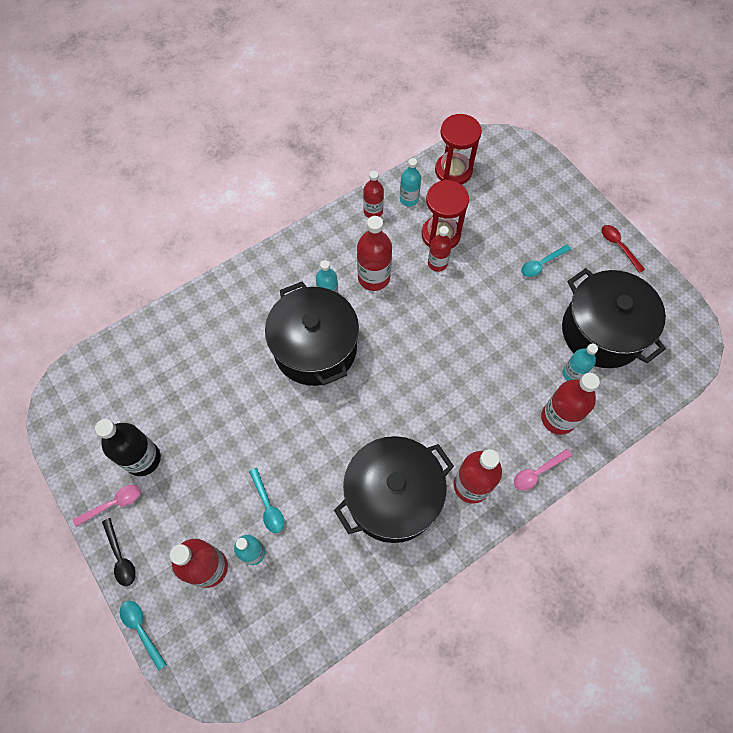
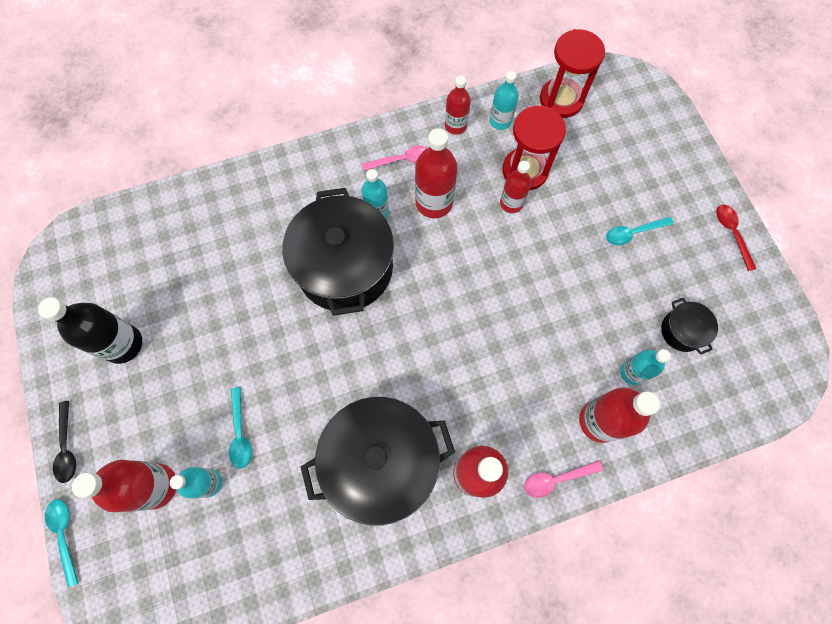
camera: 15 degrees right, 5 degrees up
pink spoon [73,485,141,527] -> pink spoon moved to [362,145,427,171]
black pot [562,268,666,368] -> black pot [661,298,718,354], size x0.44

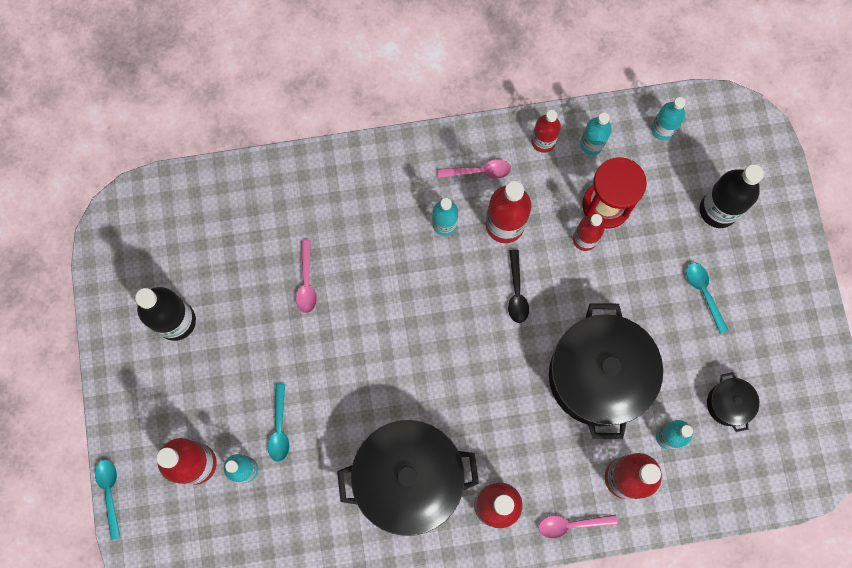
camera: 10 degrees right, 5 degrees up
black spoon [53,401,76,483] -> black spoon moved to [508,250,529,323]
black pot [283,188,394,316] -> black pot moved to [549,303,663,439]
red hourglass [540,29,605,118] -> turquoise bottle [651,97,686,140]
turquoise spoon [606,217,674,245] -> turquoise spoon turned 75 degrees clockwise [686,263,728,334]
red spoon [716,204,756,271] -> none
none -> pink spoon [296,240,317,313]
none -> black bottle [700,164,764,228]

